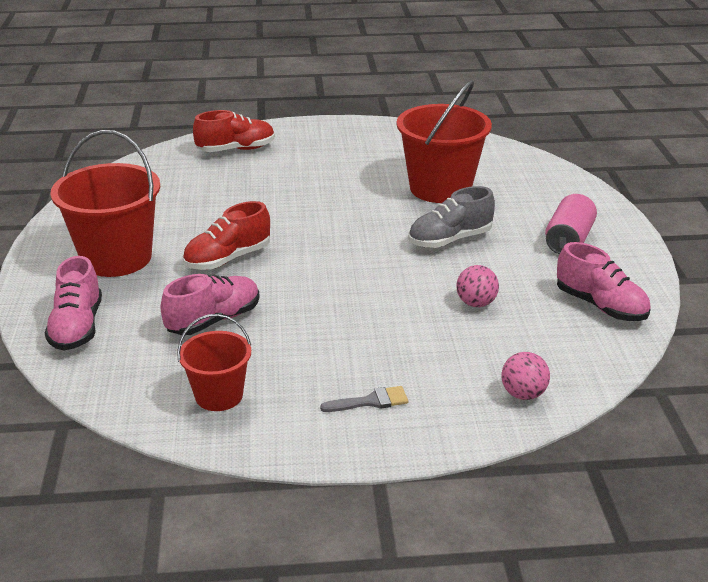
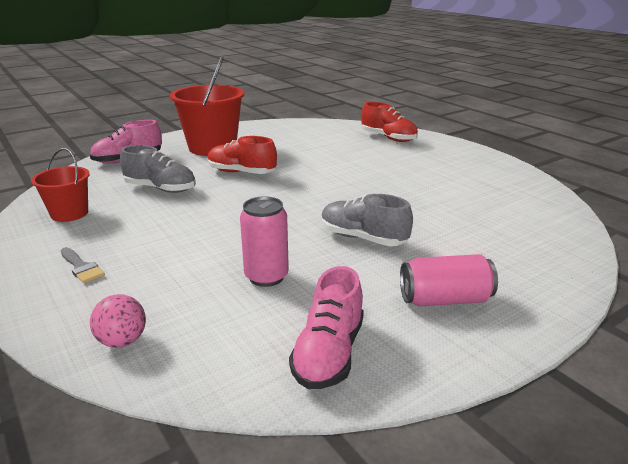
camera: 60 degrees right, 5 degrees down
pink shoe [161,274,260,335] -> grey shoe [120,145,196,193]
red bucket [396,80,492,203] -> none
pink ball [456,265,499,307] -> pink can [240,196,289,287]

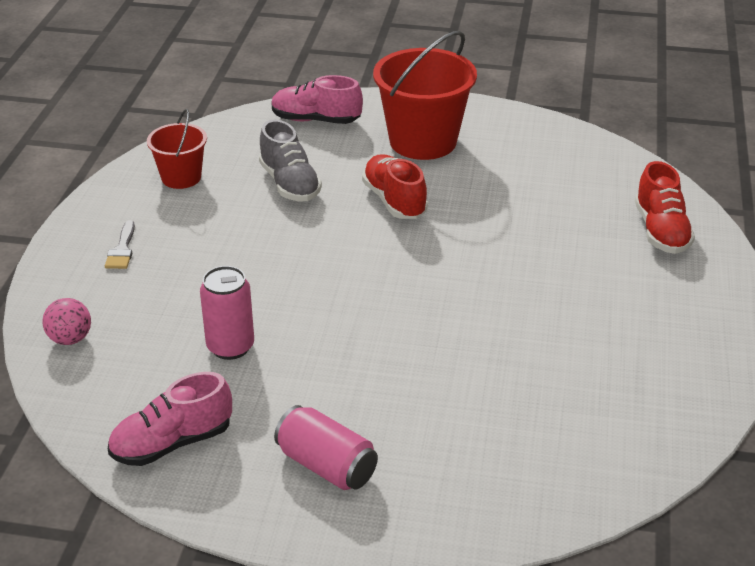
camera: 45 degrees right, 10 degrees up
grey shoe [321,194,413,246] -> none

